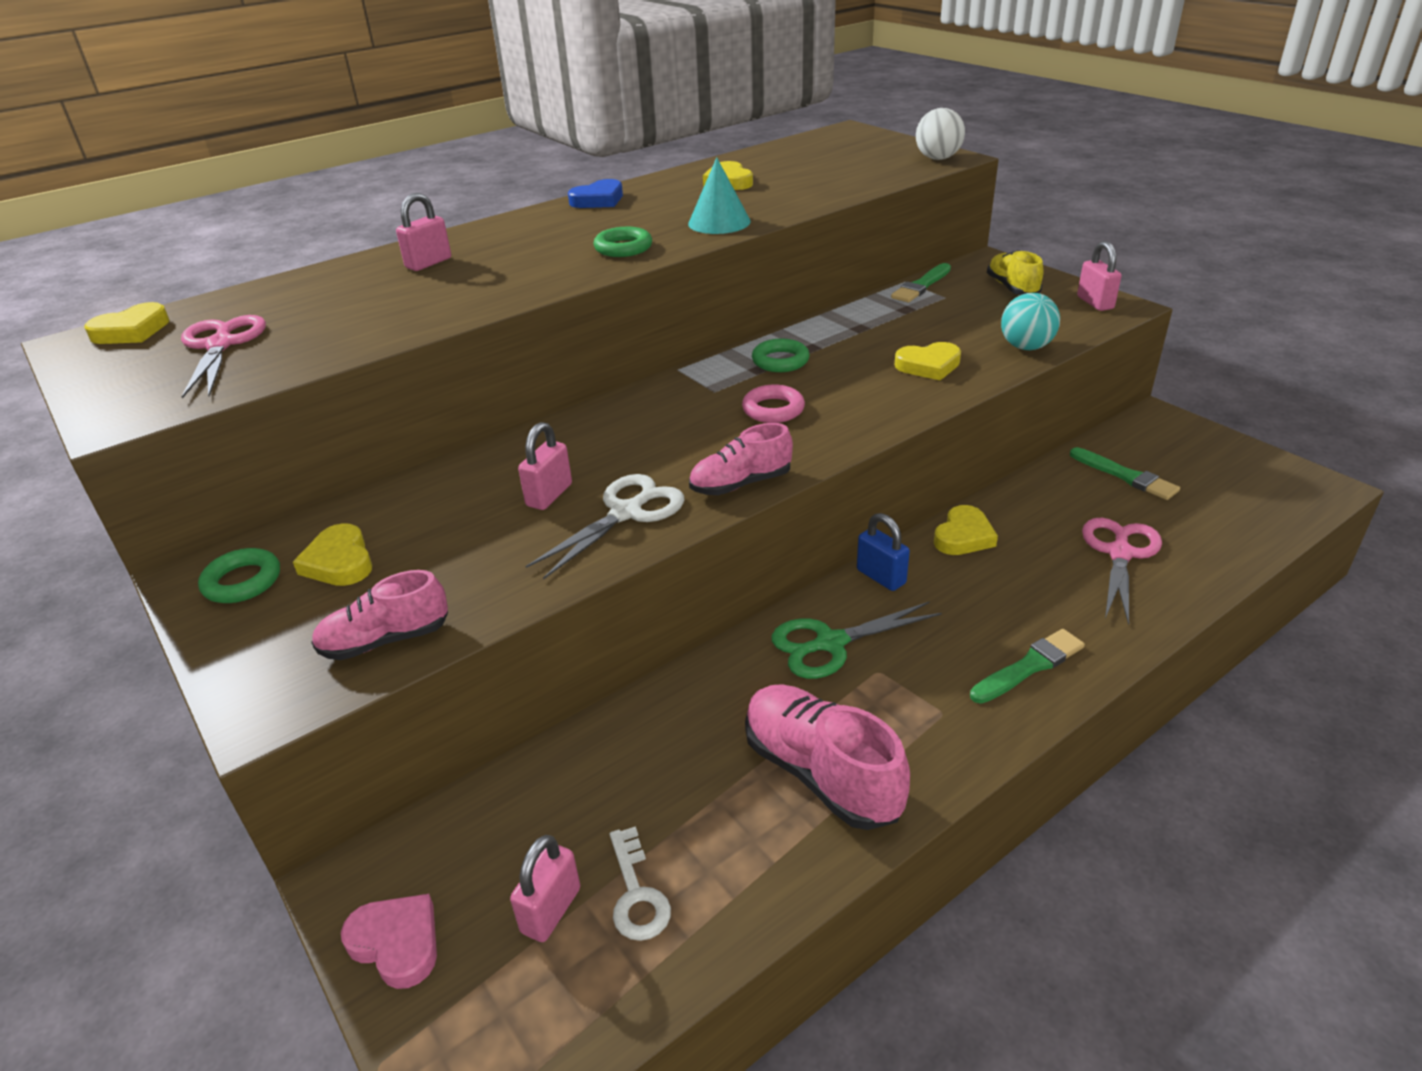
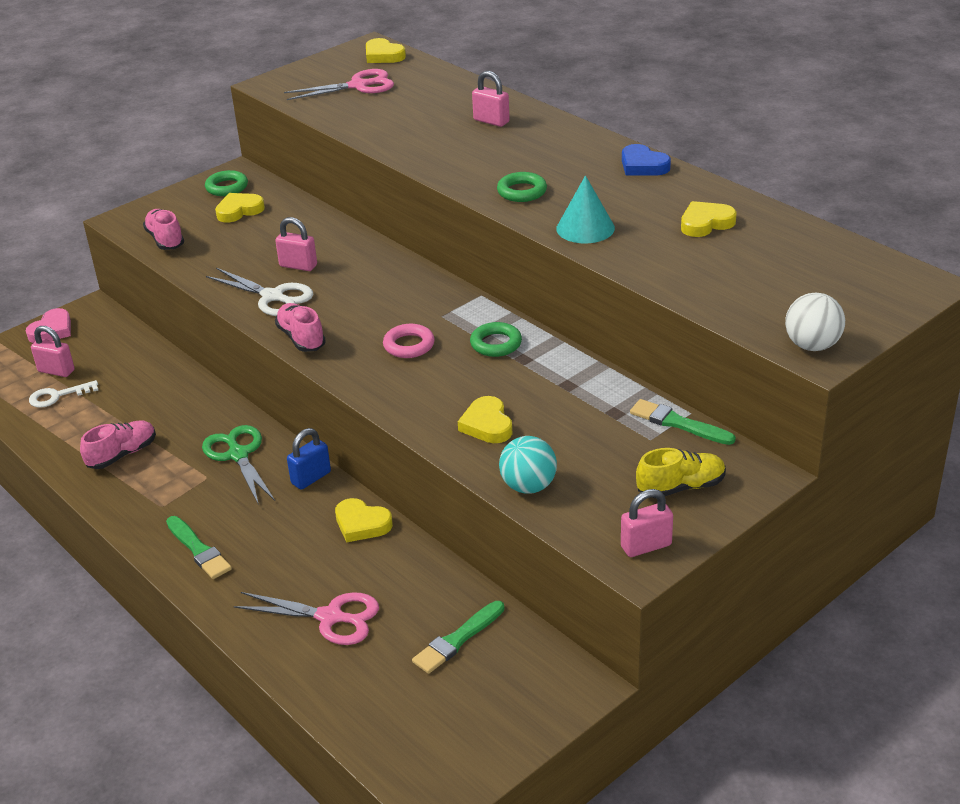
camera: 85 degrees right, 0 degrees up
pink shoe [745,684,910,830] -> pink shoe [80,420,156,469], size x0.64

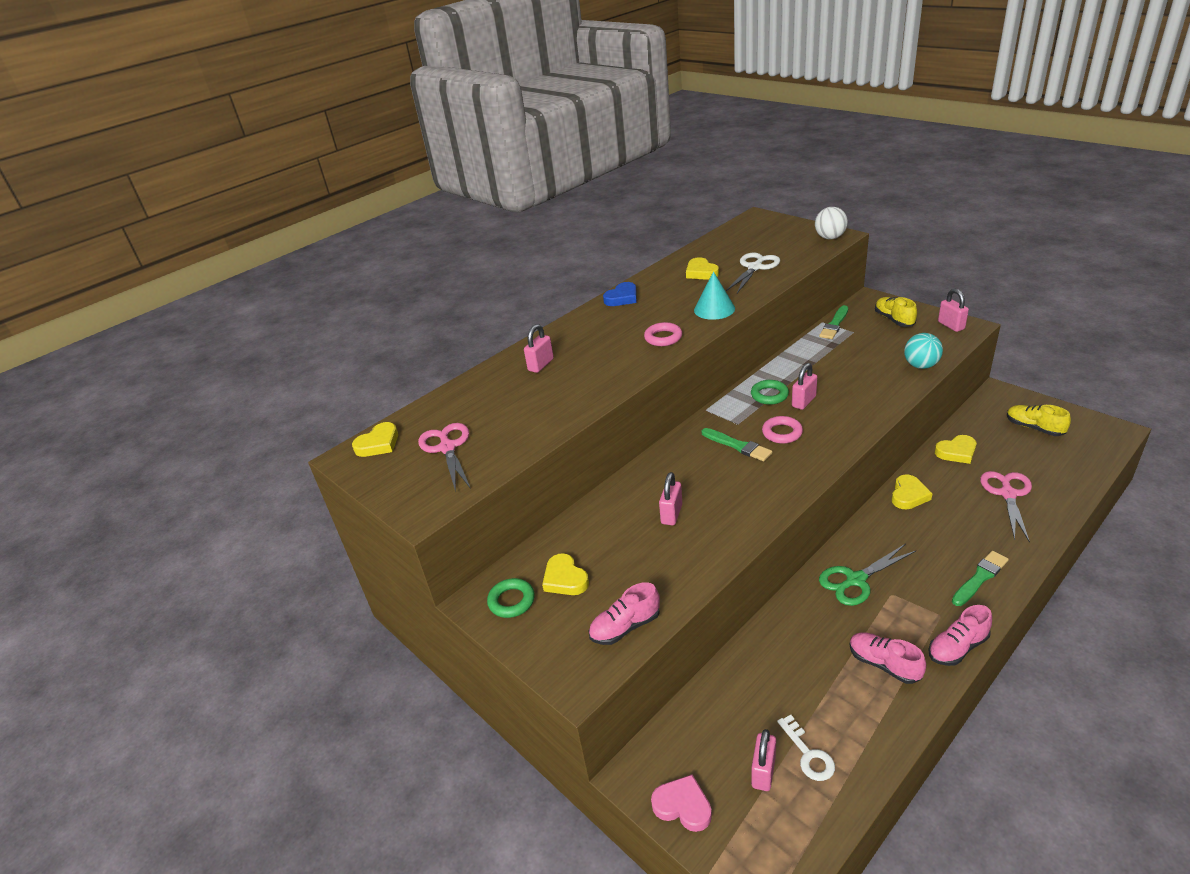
camera: 90 degrees left, 0 degrees up
white scissors [206,268,313,316] -> white scissors moved to [726,253,780,293]
pink shoe [275,303,326,352] -> pink shoe moved to [929,605,992,666]
blue padlock [287,428,331,490] -> none
green brush [412,601,505,674] -> green brush moved to [701,428,772,461]
yellow heart [458,396,512,443] -> yellow heart moved to [935,435,977,464]
green ring [497,172,547,202] -> pink ring [644,322,682,346]
none -> pink padlock [792,363,817,410]
none -> yellow shoe [1007,405,1071,436]

